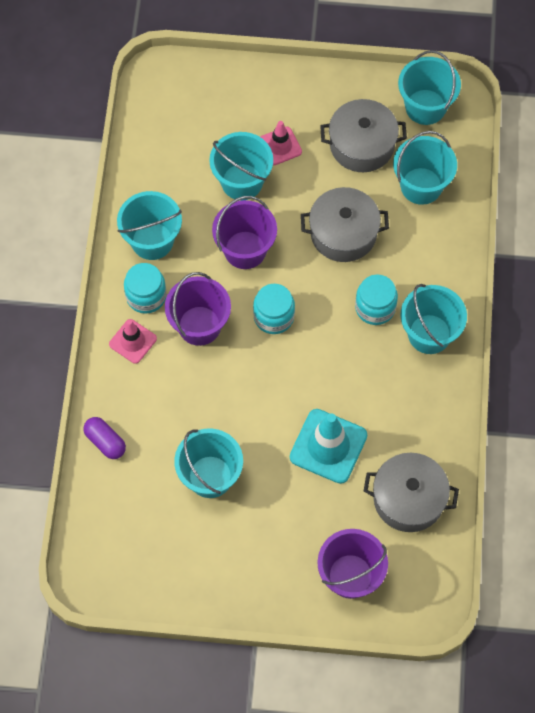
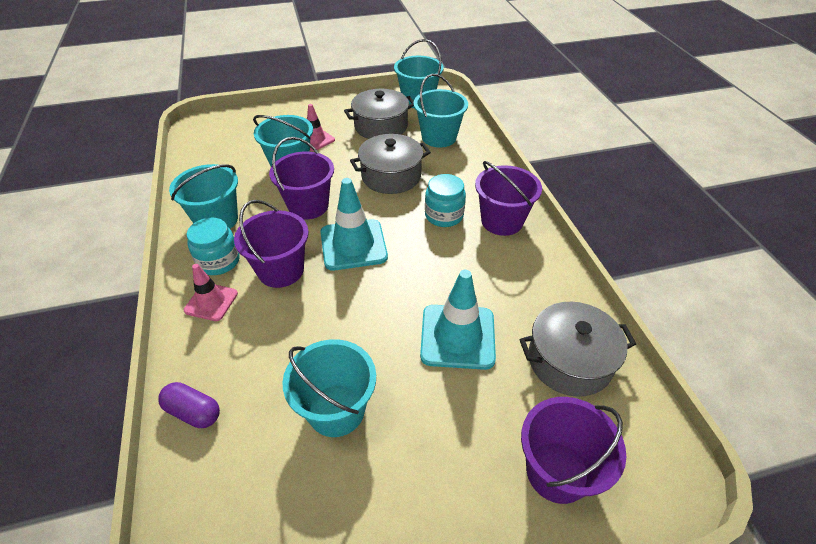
camera: 20 degrees left, 20 degrees down
turquoise jar [253,284,295,334] -> turquoise traffic cone [321,178,388,271]
turquoise bucket [401,284,467,354] -> purple bucket [475,161,542,236]

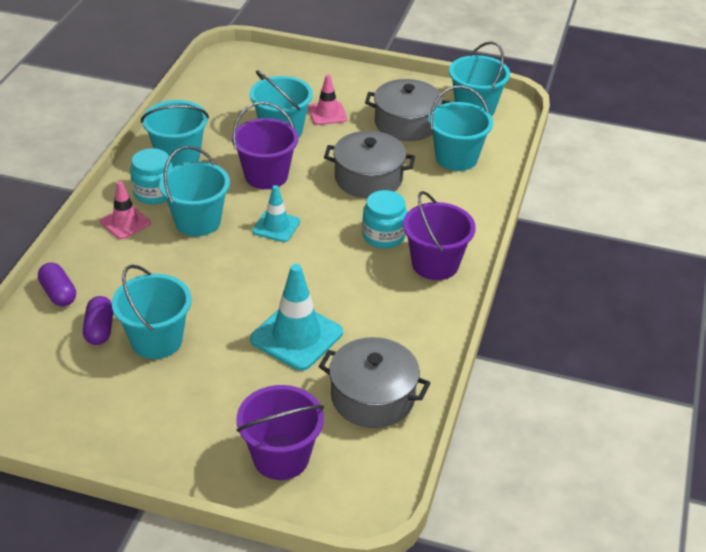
camera: 30 degrees right, 5 degrees down
purple bucket [234,200,309,288] -> turquoise bucket [159,146,230,236]
turquoise traffic cone [321,178,388,271] -> turquoise traffic cone [252,185,300,242], size x0.60
none -> purple capsule [83,296,113,345]

